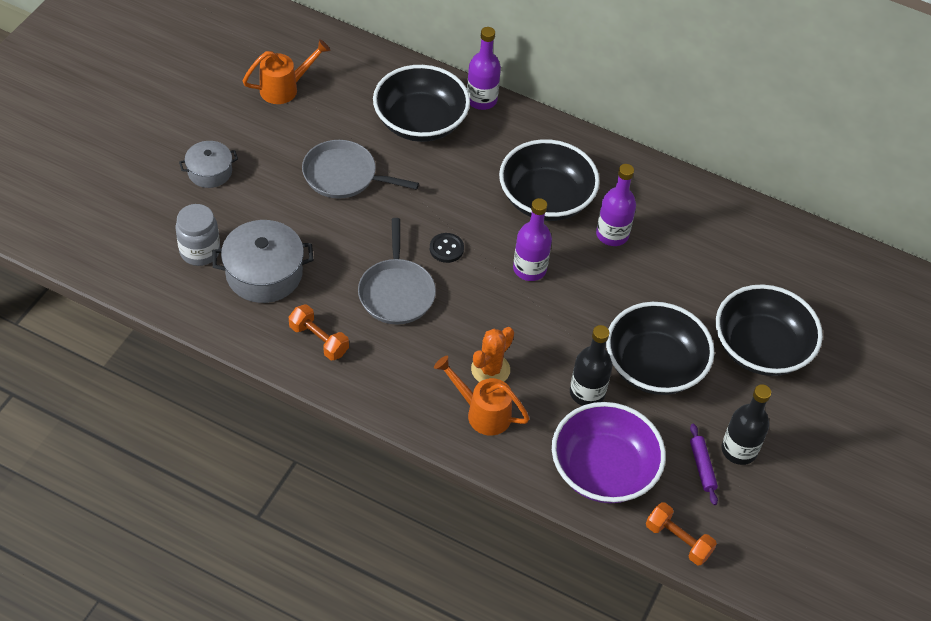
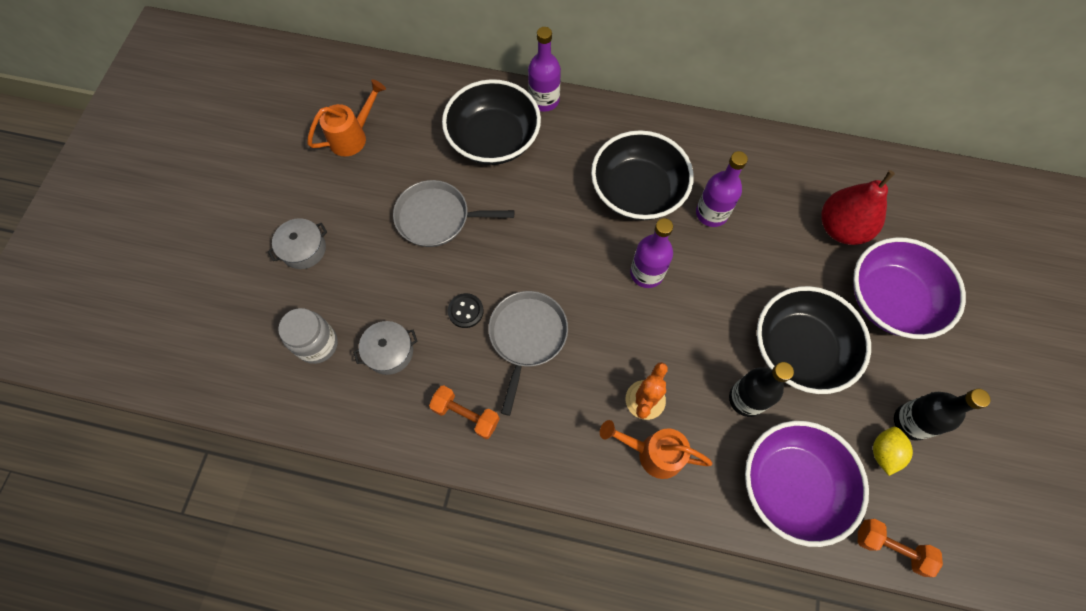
camera: 10 degrees left, 15 degrees up
grey pot [212,220,313,303] -> grey pot [353,321,417,375], size x0.61
grey pan [358,218,436,325] -> grey pan turned 150 degrees counterclockwise [488,291,568,416]
black button [430,233,464,263] -> black button moved to [448,293,484,328]
purple rolling pin [690,424,718,505] -> yellow lemon [873,427,913,476]
black bowl [716,284,823,376] -> purple bowl [853,237,966,339]
none -> red pear [821,170,895,245]

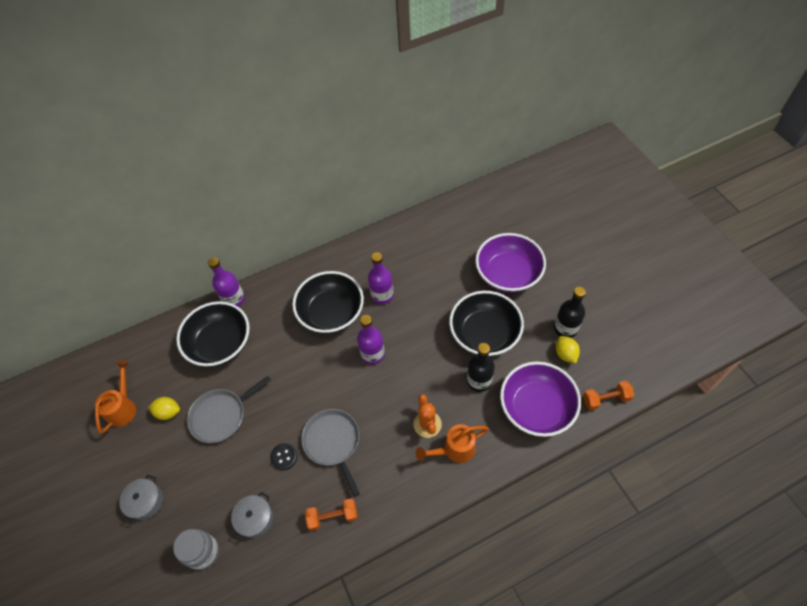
camera: 35 degrees left, 10 degrees down
red pear [821,170,895,245] -> none
none -> yellow lemon [148,397,180,420]

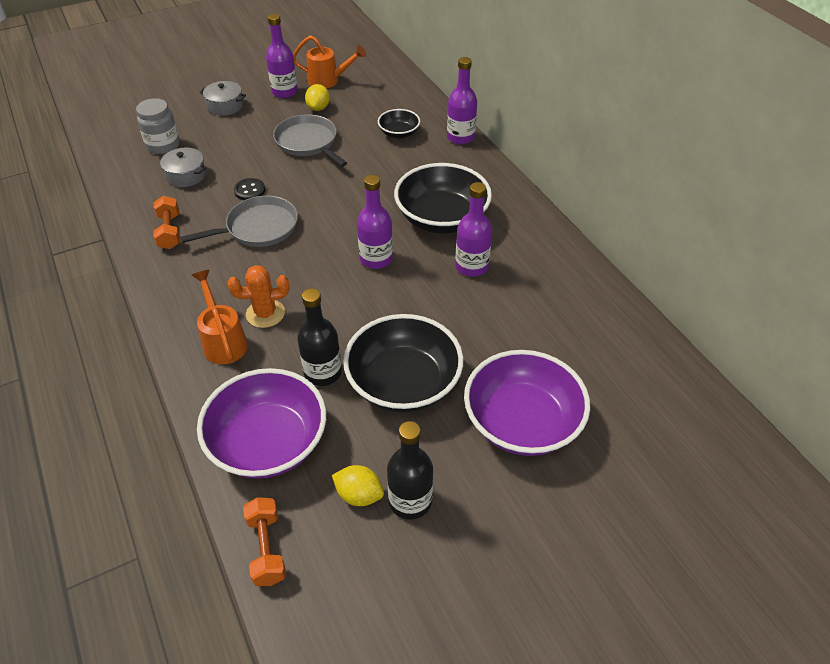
camera: 85 degrees right, 10 degrees down
black bowl [176,301,250,367] -> black bowl [378,109,420,139], size x0.50
yellow lemon [556,336,580,363] -> yellow lemon turned 45 degrees clockwise [332,465,384,506]
none -> purple bottle [266,14,298,98]

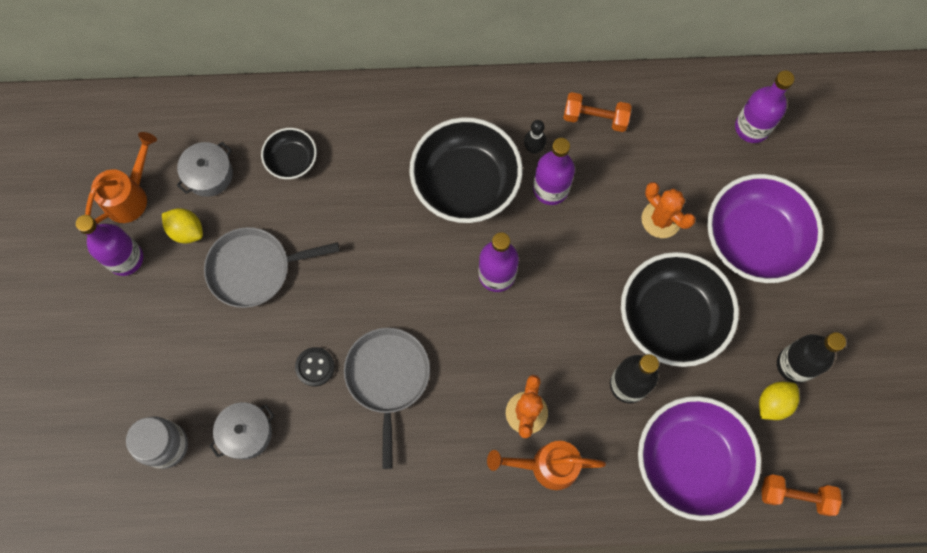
camera: 65 degrees left, 25 degrees up
orange dumbbell [153,196,180,249] -> orange dumbbell moved to [563,92,632,132]
grey pot [200,81,246,116] -> grey pot moved to [177,142,233,197]
purple bottle [447,57,477,145] -> purple bottle moved to [735,71,794,143]
none -> black bowling pin [524,120,546,154]
none -> orange cactus [641,182,696,238]

